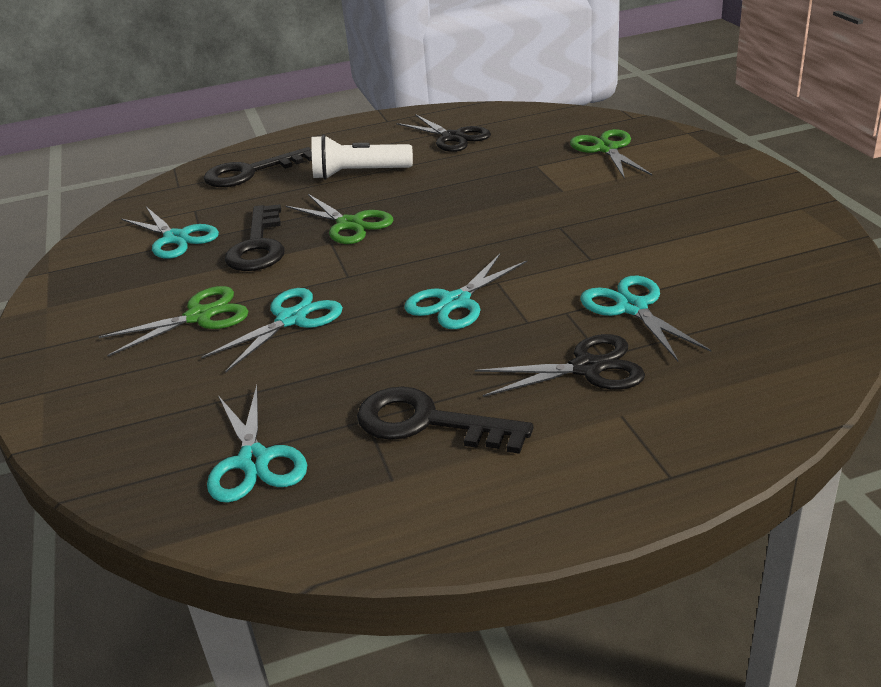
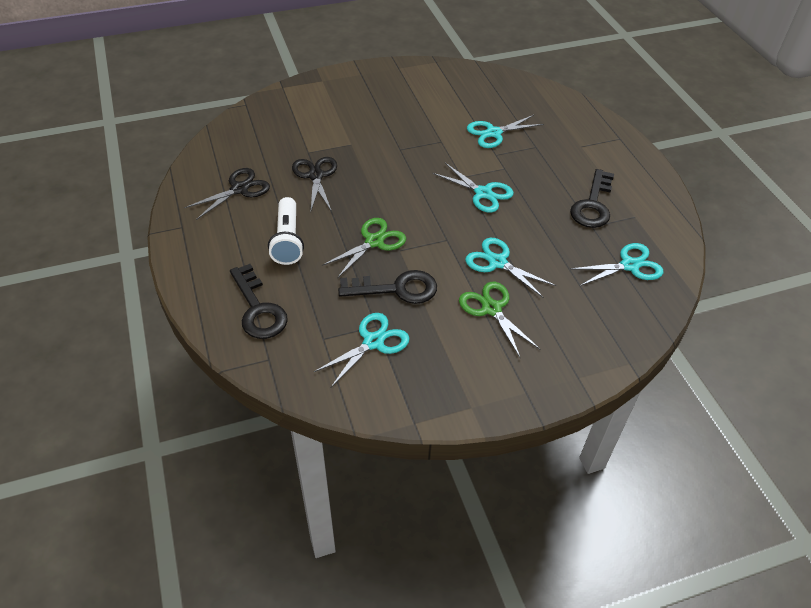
camera: 95 degrees left, 15 degrees up
black scissors [475,334,645,397] -> black scissors moved to [292,157,337,213]
green scissors [570,129,652,179] -> none

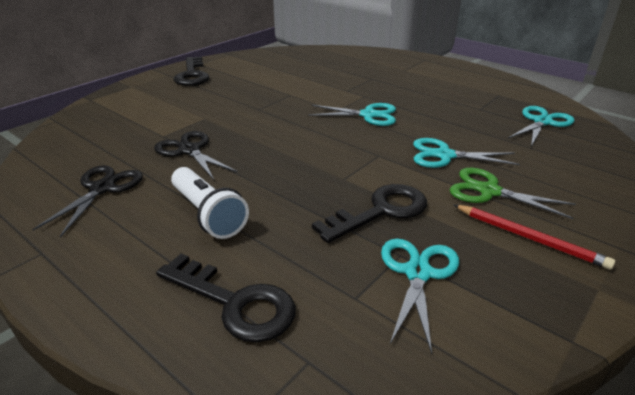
camera: 30 degrees left, 15 degrees down
green scissors [322,218,406,278] -> none
turquoise scissors [467,115,544,148] -> none
black key [570,169,614,228] -> black key moved to [174,57,209,86]
none -> red pencil [454,205,615,270]

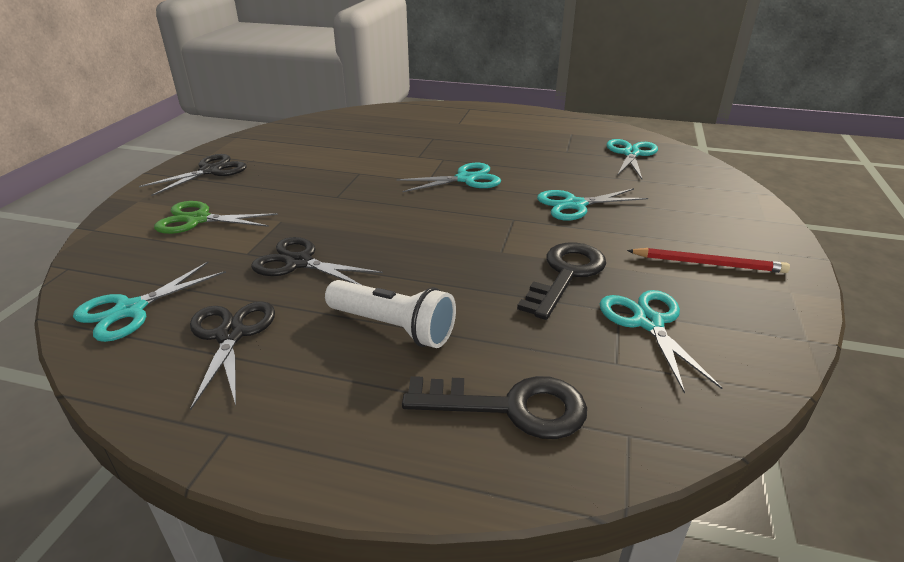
camera: 25 degrees left, 0 degrees up
black key [174,57,209,86] -> black scissors [139,154,247,196]
green scissors [450,167,576,219] -> green scissors moved to [154,201,278,234]
none -> turquoise scissors [73,262,226,342]

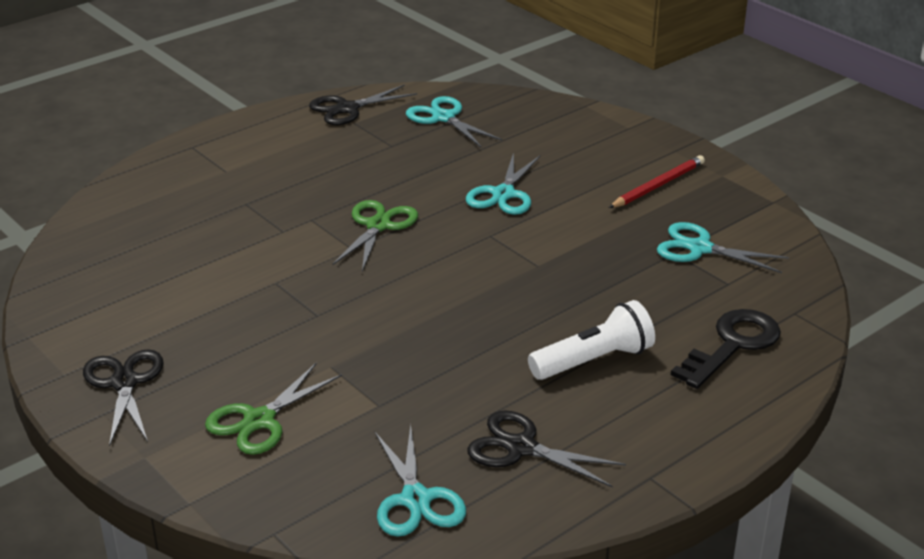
camera: 55 degrees left, 0 degrees up
black scissors [251,237,383,285] -> black scissors moved to [309,84,417,125]
turquoise scissors [397,163,501,192] -> green scissors [332,200,418,271]
black key [517,242,606,320] -> none

